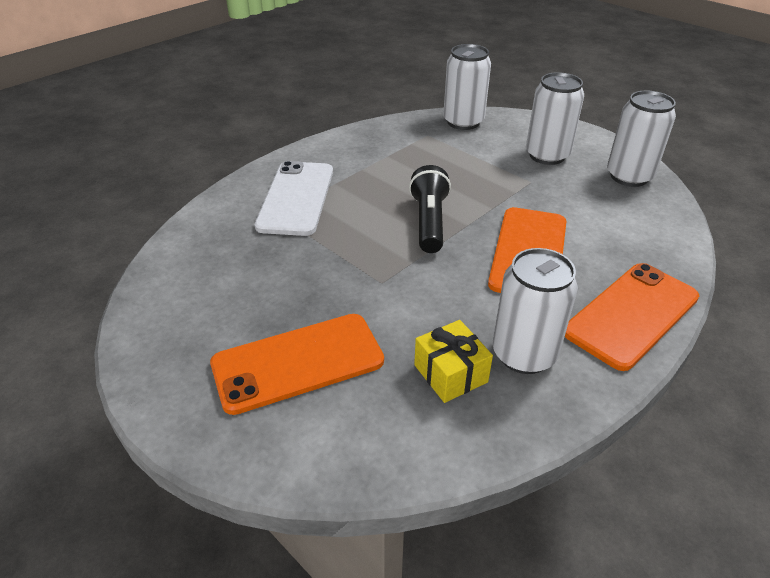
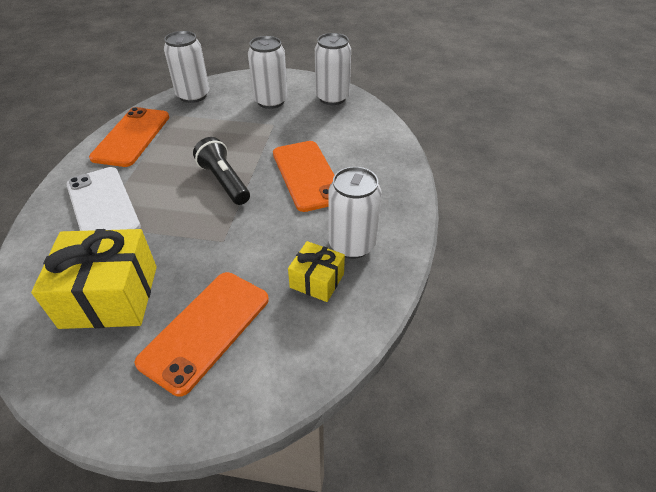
camera: 35 degrees left, 5 degrees up
orange phone [565,263,699,371] -> orange phone moved to [89,107,169,167]
none -> yellow gift [31,229,157,329]

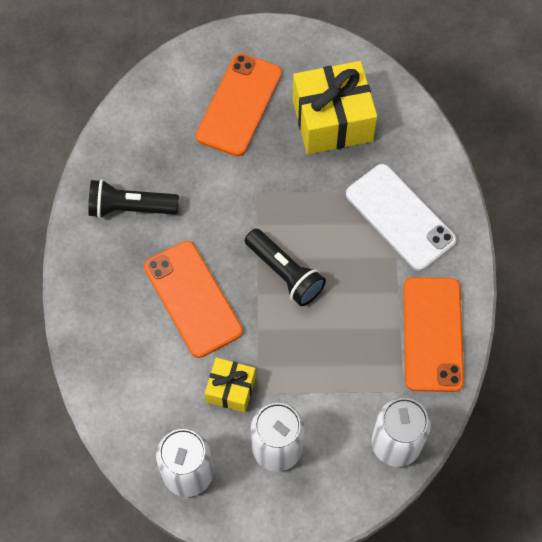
camera: 170 degrees right, 20 degrees up
yellow gift [288,241,345,302] -> yellow gift moved to [205,358,256,413]
white can [329,167,382,259] -> black flashlight [88,179,179,218]

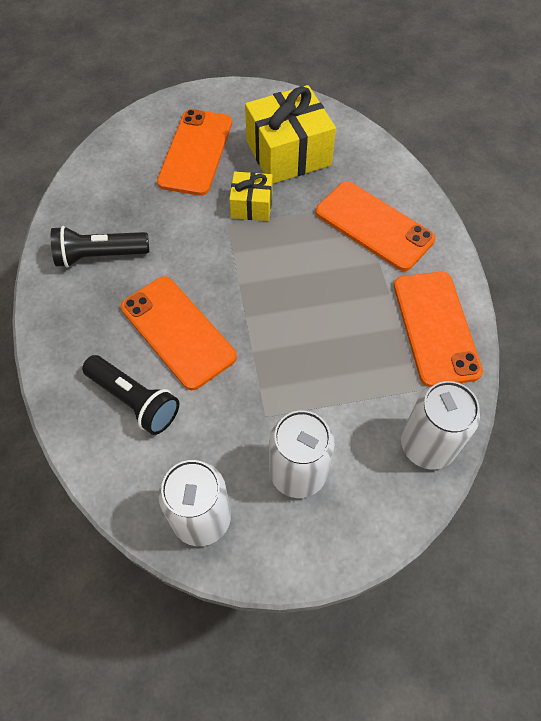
camera: 10 degrees left, 5 degrees down
yellow gift [205,358,256,413] -> yellow gift moved to [229,172,273,221]
black flashlight [245,229,326,306] -> black flashlight moved to [82,355,179,435]
white phone [346,164,457,271] -> orange phone [316,181,436,271]

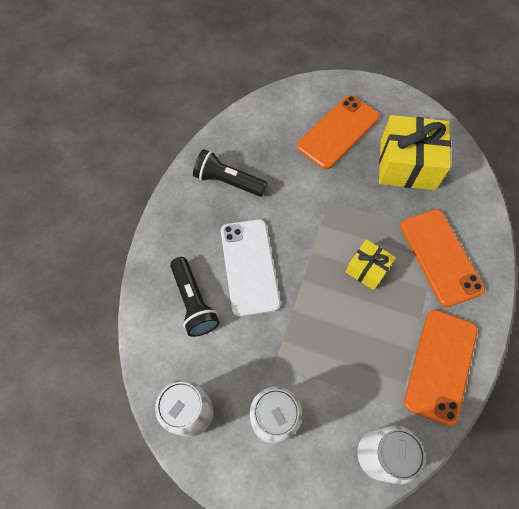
camera: 30 degrees right, 5 degrees up
orange phone [121,276,237,390] -> white phone [221,219,281,317]
yellow gift [229,172,273,221] -> yellow gift moved to [345,239,396,290]

